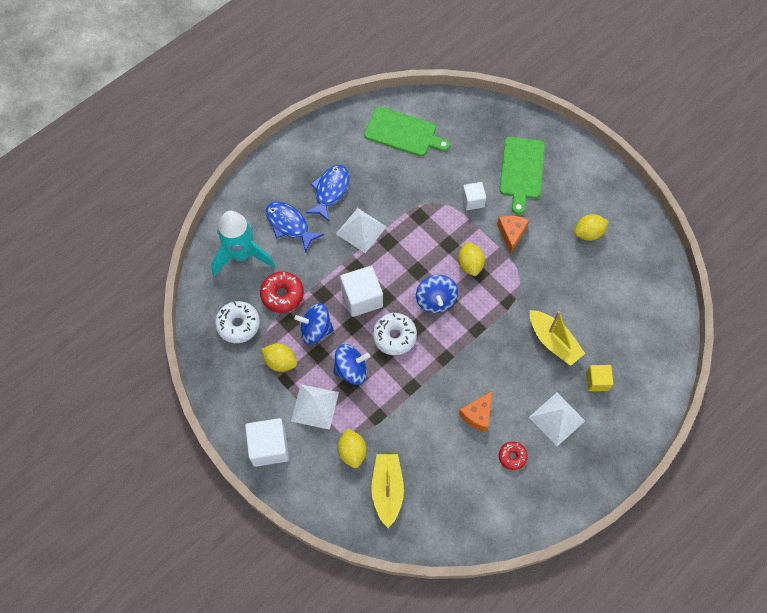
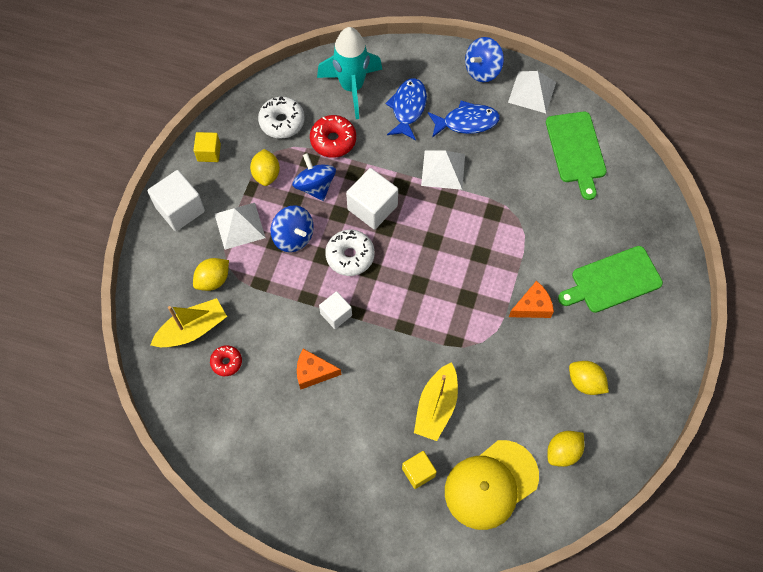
camera: 60 degrees right, 0 degrees up
blue spinning top [416,274,458,313] -> blue spinning top moved to [465,37,504,82]
yellow lemon [458,242,485,276] -> yellow lemon moved to [547,431,584,467]
white cube [462,182,486,210] -> white cube moved to [319,291,352,329]
red donut [499,441,528,470] -> red donut moved to [210,345,242,376]
white pyramid [529,393,585,446] -> white pyramid moved to [508,71,556,113]
none -> yellow cube [194,132,221,162]
none -> yellow cap [445,440,539,530]

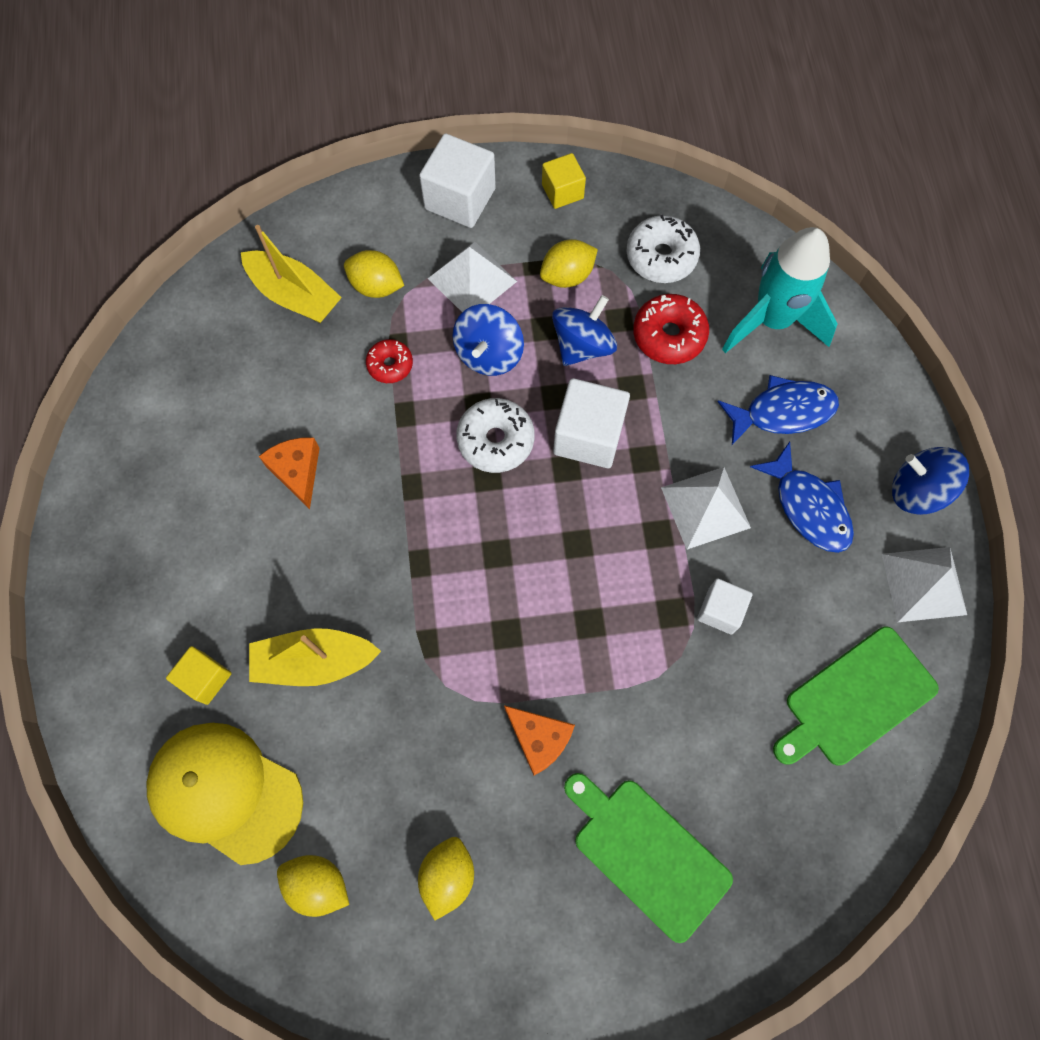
camera: 65 degrees right, 5 degrees up
red donut [210,345,242,376] -> red donut moved to [366,339,413,383]
white cube [319,291,352,329] -> white cube moved to [697,578,753,635]

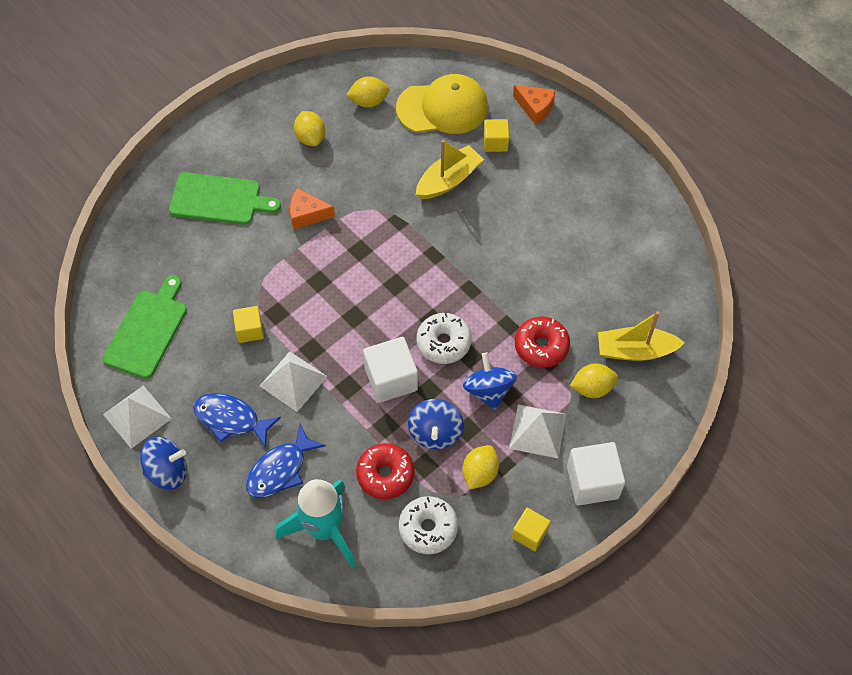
camera: 145 degrees right, 10 degrees down
orange cheese [259,437,320,509] -> orange cheese moved to [513,85,556,125]
red donut [366,339,413,383] -> red donut [515,317,570,368], size x1.62
white cube [697,578,753,635] -> yellow cube [233,306,264,343]

